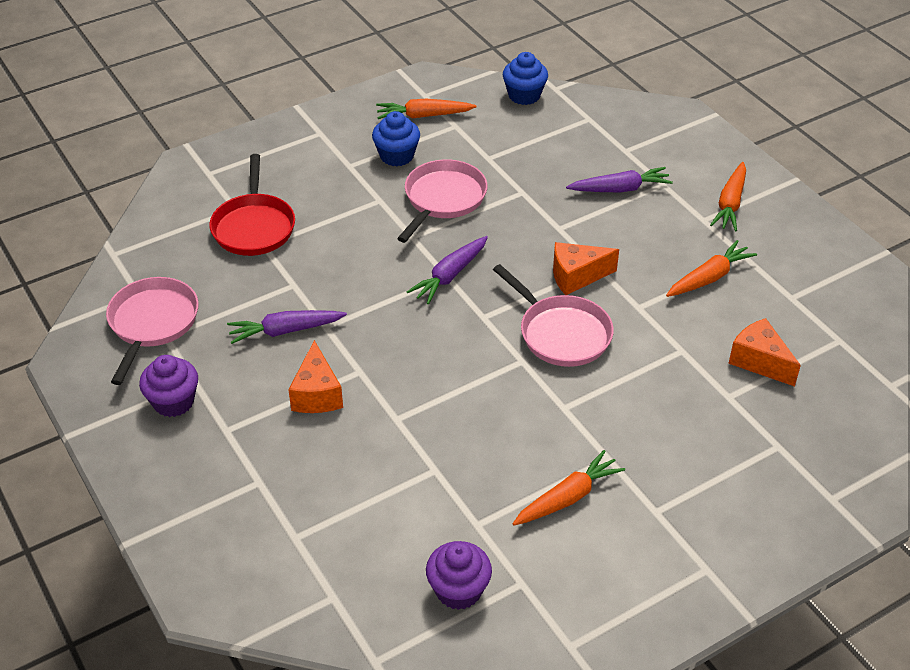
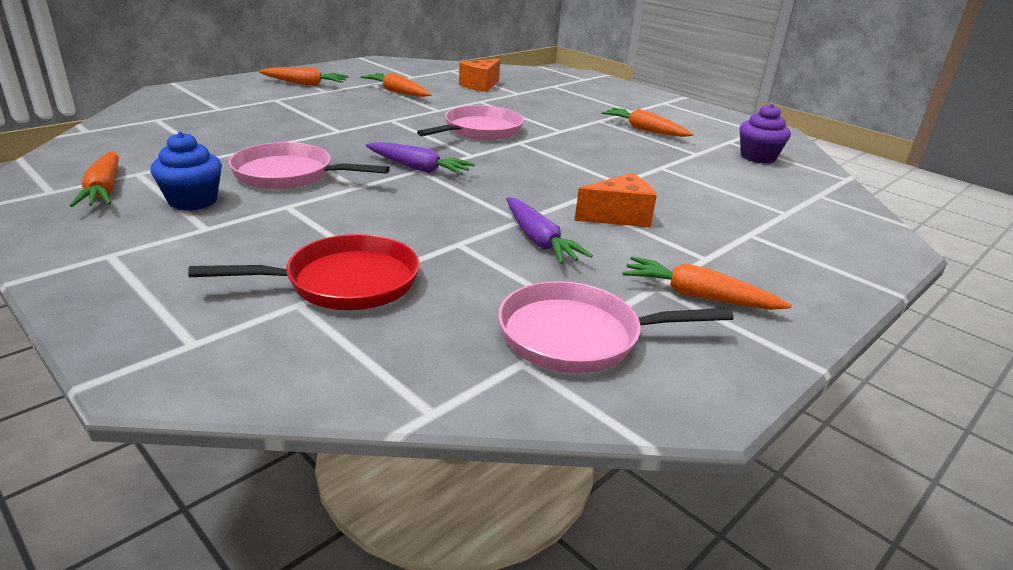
camera: 105 degrees left, 15 degrees down
purple cupcake [139,355,198,417] -> orange carrot [623,257,792,310]
blue cupcake [503,52,548,105] -> none
orange cheese [553,242,619,295] -> none
purple carrot [566,167,673,192] -> none

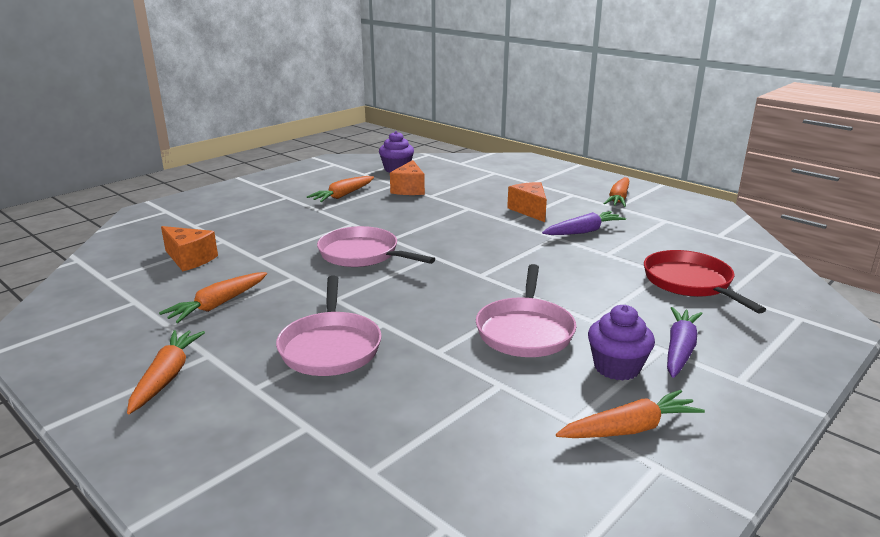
camera: 90 degrees left, 5 degrees down
blue cupcake [150,132,222,210] -> purple cupcake [588,305,655,381]
purple carrot [366,142,475,175] -> purple carrot moved to [667,307,703,378]
pink pan [498,281,734,373] -> pink pan moved to [276,276,382,376]
none -> orange cheese [390,160,425,195]

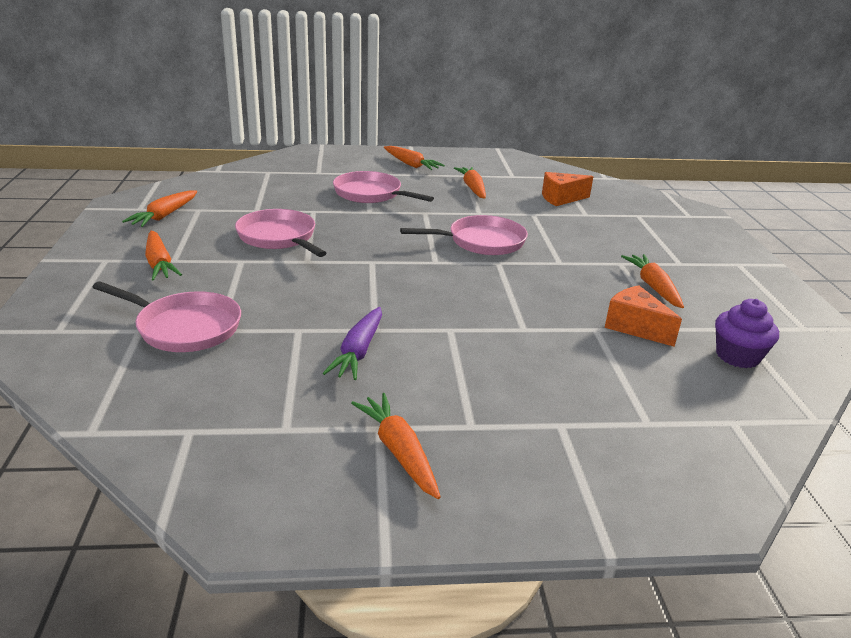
camera: 130 degrees right, 5 degrees up
orange cheese [507,182,547,222] -> none
purple cupcake [588,305,655,381] -> none
red pan [644,250,766,314] -> pink pan [93,281,241,352]
purple carrot [667,307,703,378] -> orange carrot [145,231,182,280]

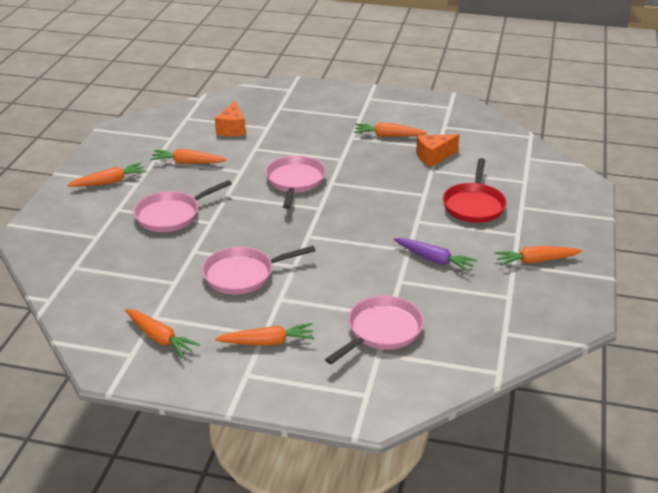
camera: 70 degrees left, 5 degrees up
purple cupcake [715,299,779,368] -> none
none -> red pan [443,158,507,223]

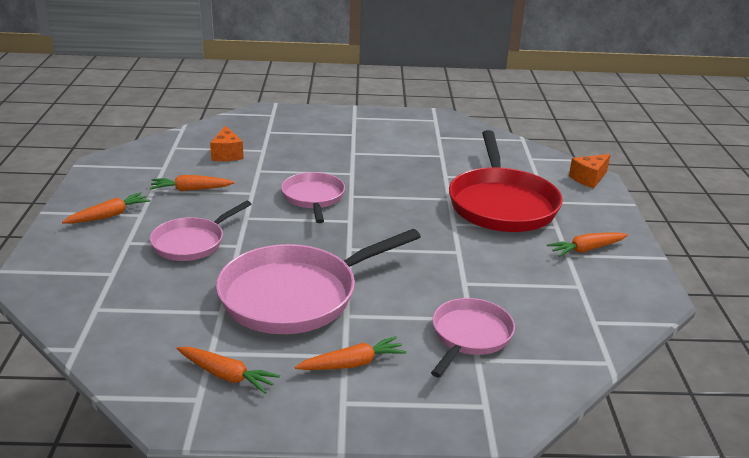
camera: 15 degrees left, 5 degrees down
pink pan [202,246,316,295] -> pink pan [216,229,421,334], size x1.74
orange carrot [354,123,427,137] -> none
purple carrot [394,238,477,272] -> none
orange cheese [416,134,459,167] -> orange cheese moved to [569,154,611,188]
red pan [443,158,507,223] -> red pan [449,130,563,232], size x1.74

